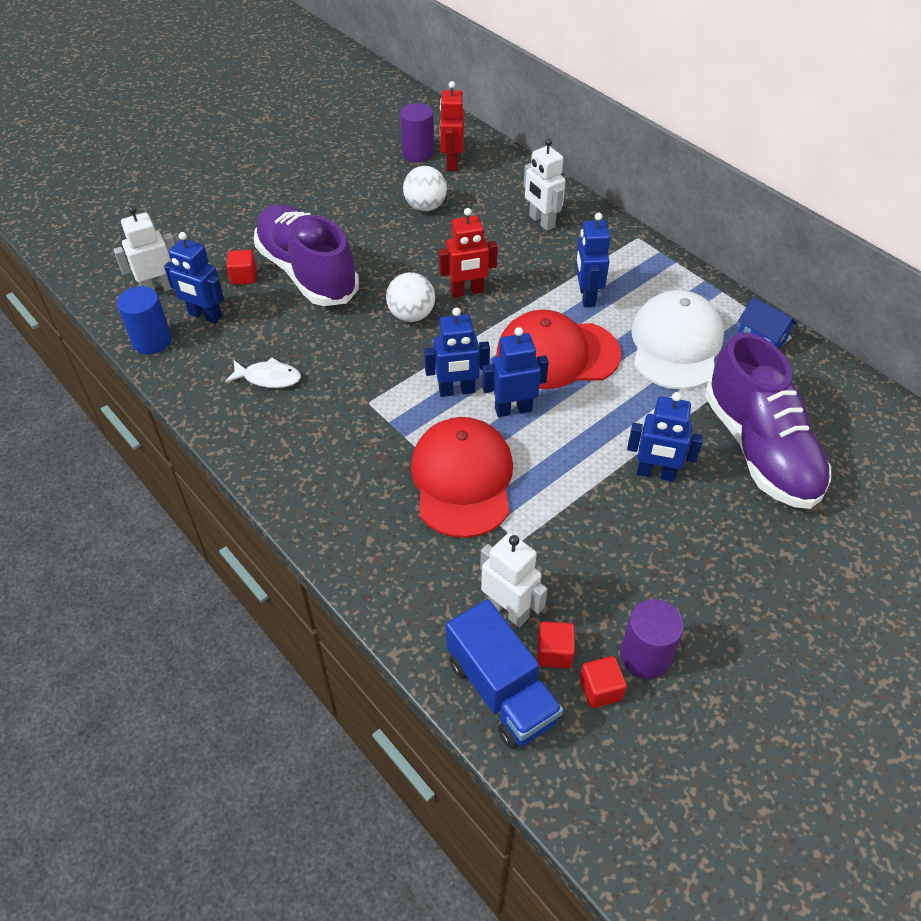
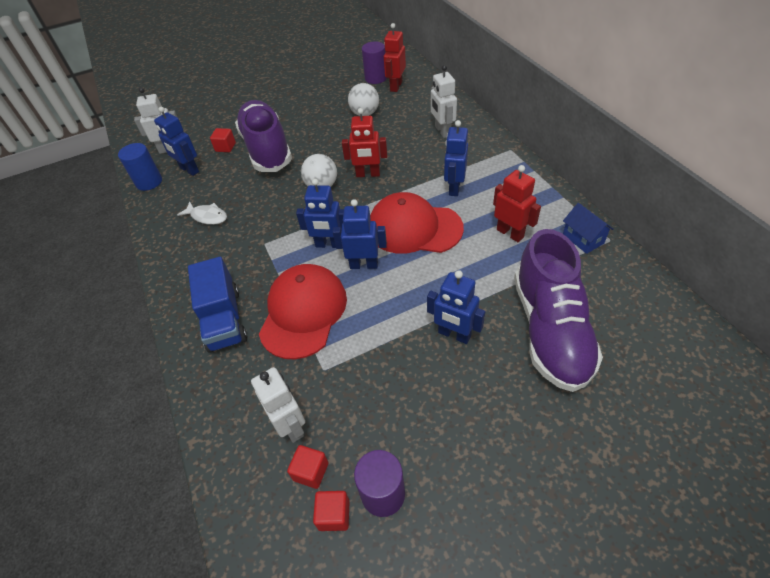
camera: 20 degrees right, 0 degrees up
blue truck [446,599,563,749] -> blue truck moved to [188,257,247,353]
white cap [631,290,724,390] -> red robot [493,165,541,242]

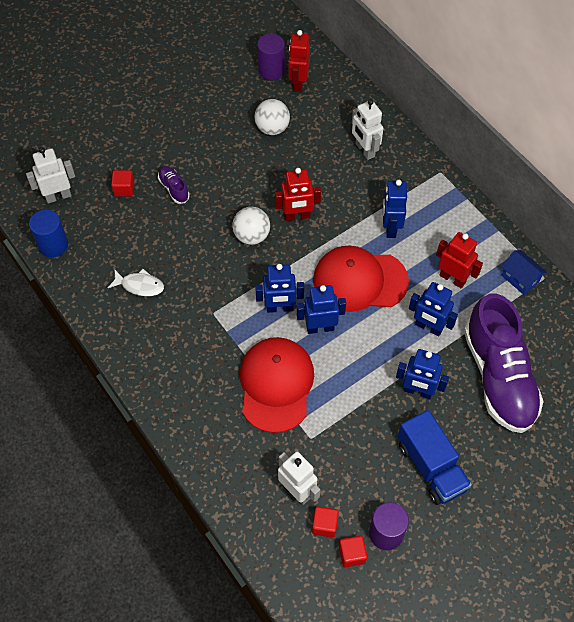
camera: 15 degrees left, 10 degrees up
blue robot [154,107,199,176] -> blue robot moved to [409,282,458,336]
blue truck [188,257,247,353] -> blue truck moved to [398,410,472,505]
purple shoe [235,100,292,172] -> purple shoe [158,166,190,204], size x0.40

